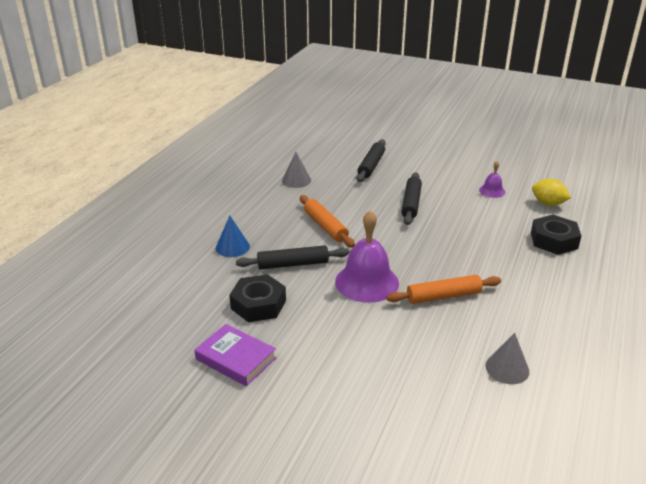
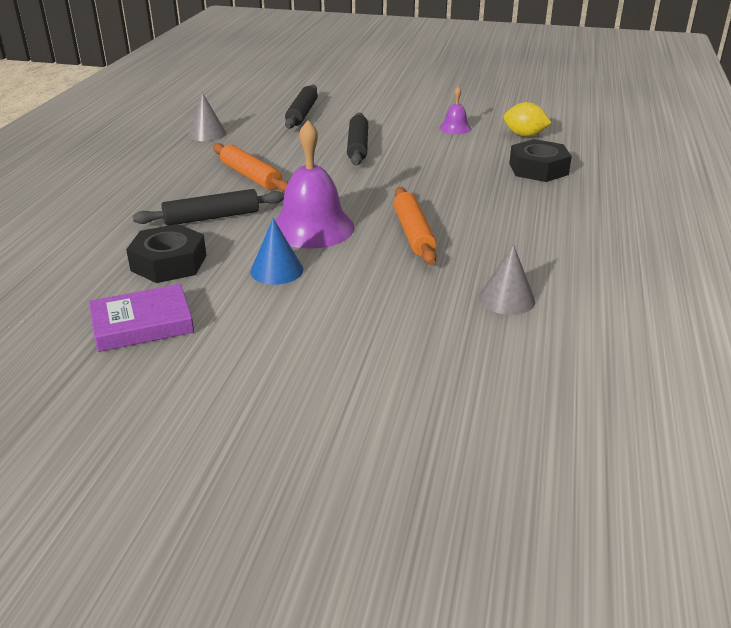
camera: 10 degrees left, 0 degrees up
purple book [194,324,276,386] -> purple book turned 45 degrees counterclockwise [89,284,194,352]
blue cone [216,216,250,257] -> blue cone moved to [250,218,303,285]
orange rolling pin [386,275,501,304] -> orange rolling pin turned 75 degrees counterclockwise [393,187,437,265]

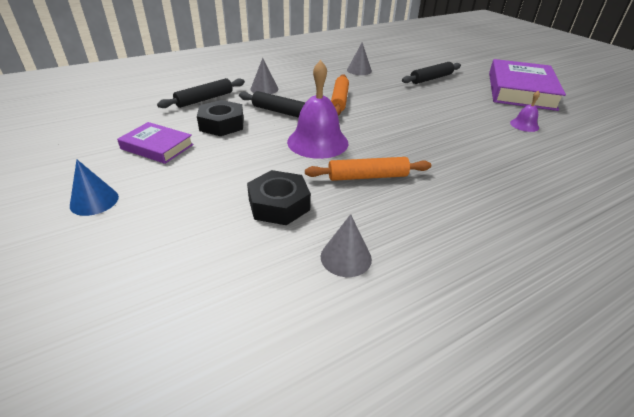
camera: 45 degrees right, 5 degrees up
blue cone [250,218,303,285] -> blue cone moved to [70,160,119,216]
black rolling pin [347,112,368,165] -> black rolling pin moved to [157,78,245,108]
orange rolling pin [393,187,437,265] -> orange rolling pin turned 45 degrees clockwise [305,157,431,181]
yellow lemon [503,102,551,137] -> none
black nut [509,139,572,182] -> black nut moved to [247,170,311,225]
none -> grey cone [250,58,279,94]
none -> purple book [489,59,566,111]

